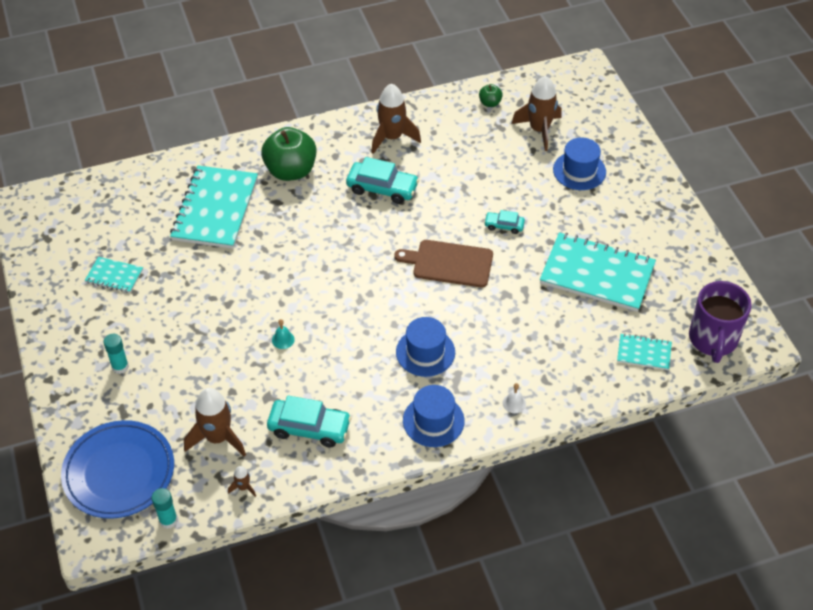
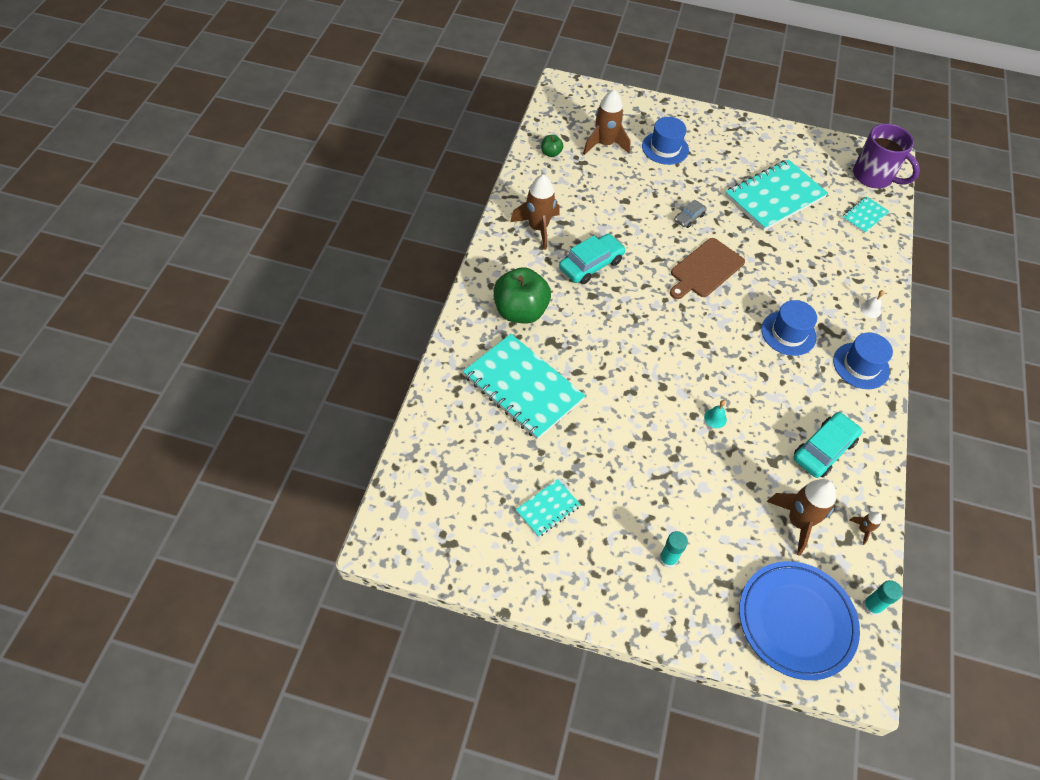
camera: 60 degrees left, 5 degrees up
turquoise car [484,210,525,234] -> grey car [674,199,707,228]

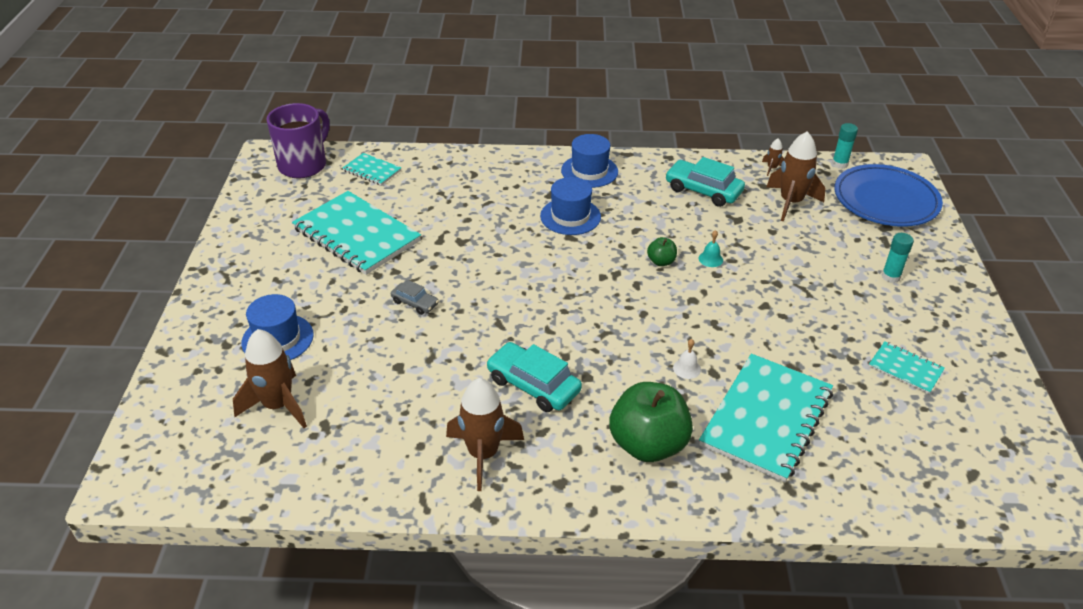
camera: 100 degrees left, 15 degrees down
green apple [541,135,563,157] -> green apple moved to [647,237,677,266]
brown cutting board [670,238,745,299] -> none
white bell [860,290,884,318] -> white bell moved to [673,339,701,379]

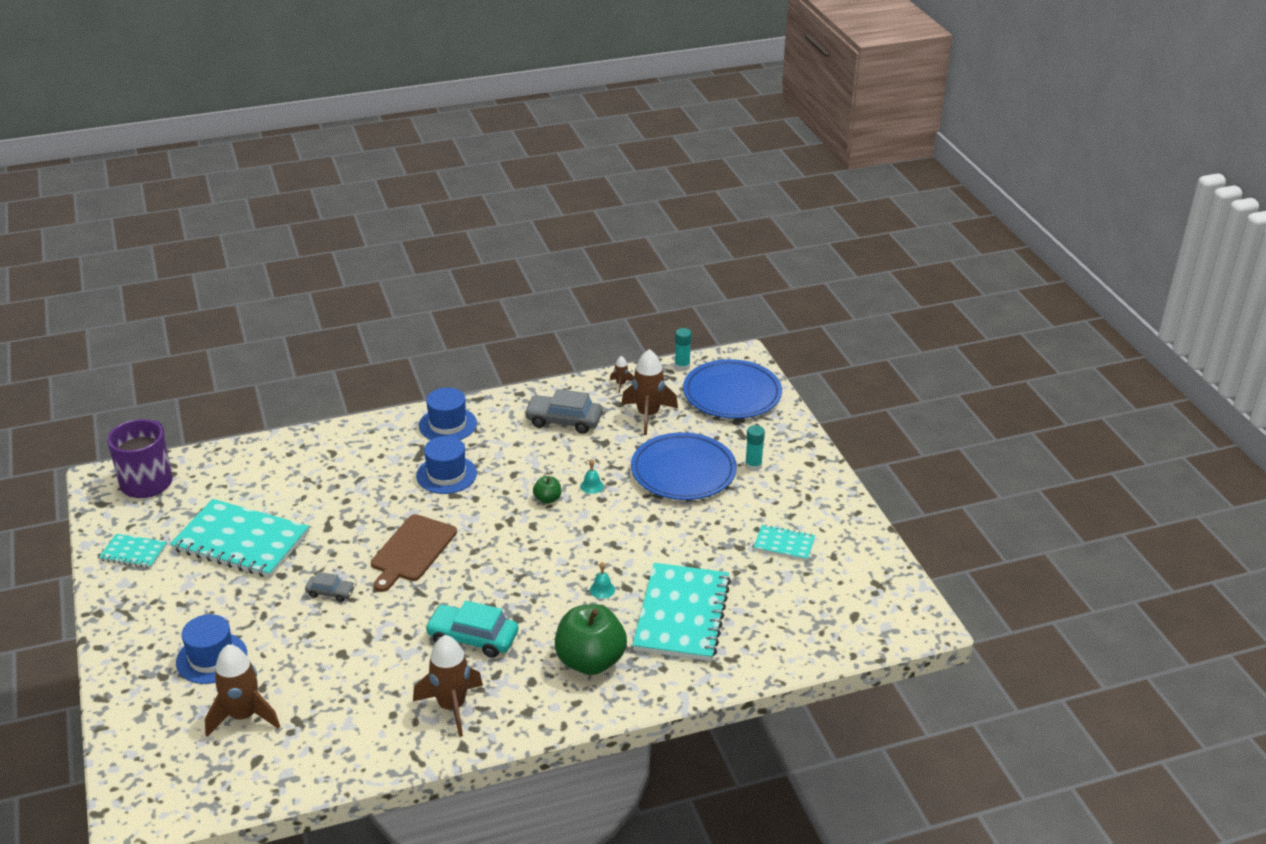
camera: 20 degrees left, 5 degrees down
turquoise notebook [343,153,402,186] -> turquoise notebook moved to [99,534,167,568]
turquoise car [665,157,745,207] -> grey car [524,389,603,434]
white bell [673,339,701,379] -> turquoise bell [590,562,615,599]
none -> brown cutting board [371,514,457,592]
none -> blue plate [631,432,737,500]

